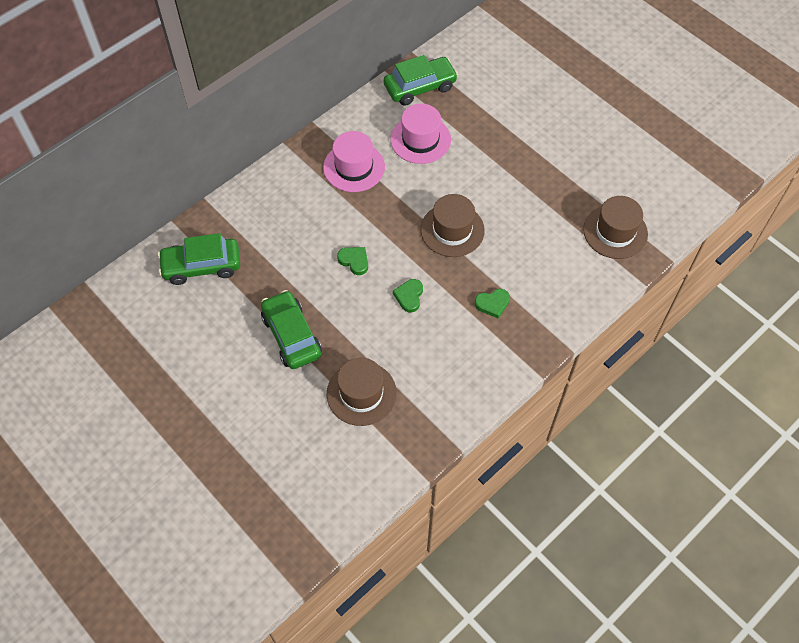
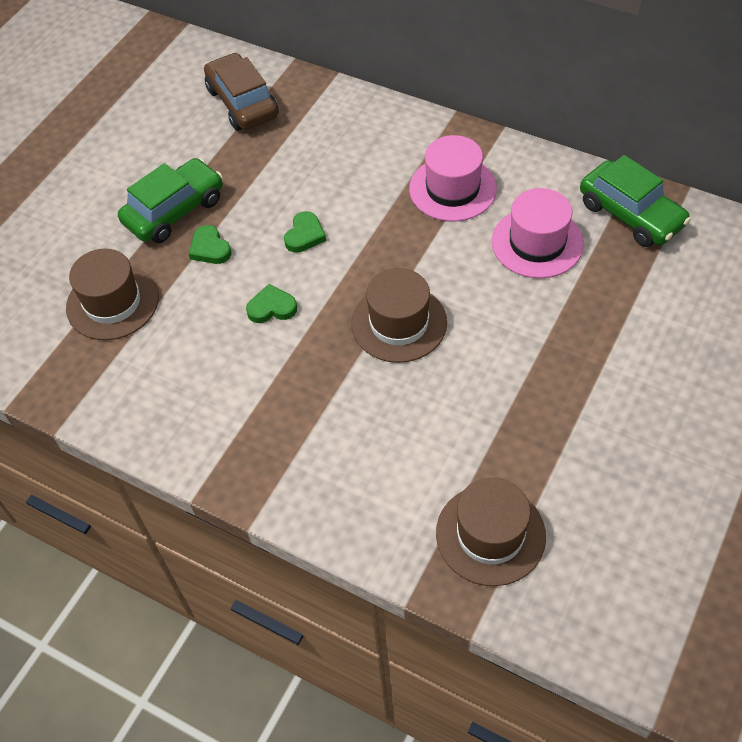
camera: 75 degrees right, 5 degrees down
green car [158,233,240,285] -> brown car [204,52,279,131]
green heart [475,289,510,318] -> green heart moved to [189,225,231,264]

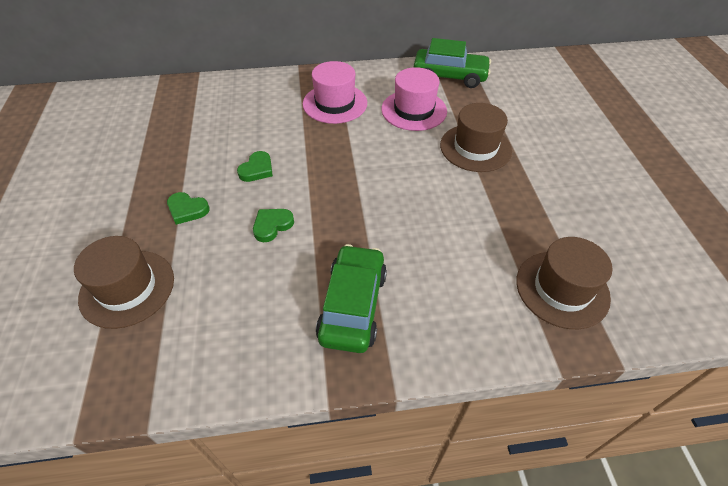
camera: 40 degrees left, 5 degrees down
green car [118,158,223,243] -> green car moved to [316,244,387,353]
brown car [204,52,279,131] -> none
green heart [284,211,326,253] -> green heart turned 45 degrees clockwise [237,151,273,182]
brown hat [351,268,447,363] -> brown hat moved to [440,103,512,172]

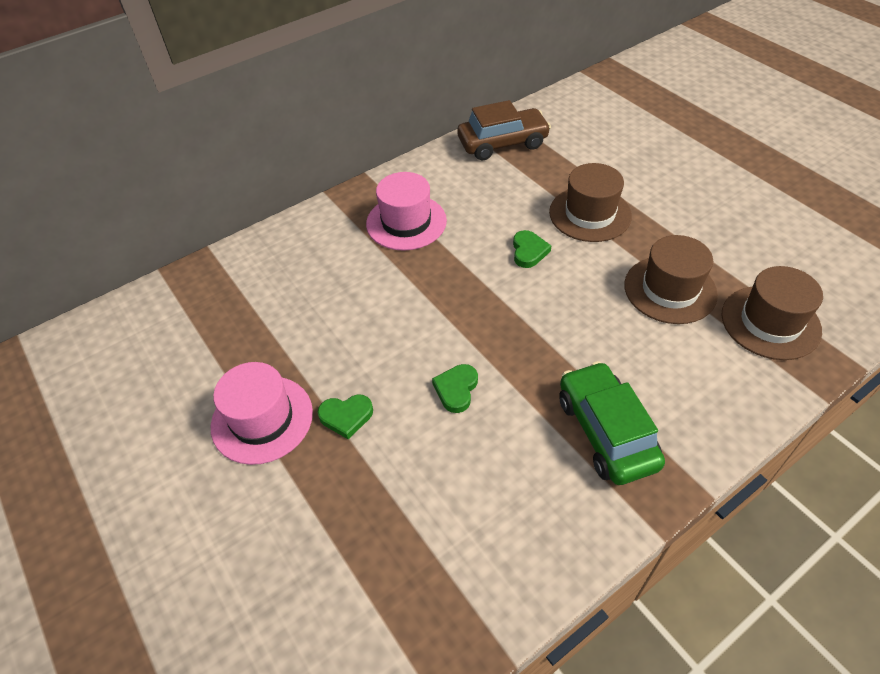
camera: 25 degrees left, 0 degrees up
brown hat [74,236,174,329] -> brown hat moved to [624,235,718,324]
green heart [237,151,273,182] -> green heart moved to [513,230,551,268]
pink hat [381,67,447,131] -> pink hat moved to [211,362,313,465]
green car [414,38,491,88] -> brown car [457,100,551,160]

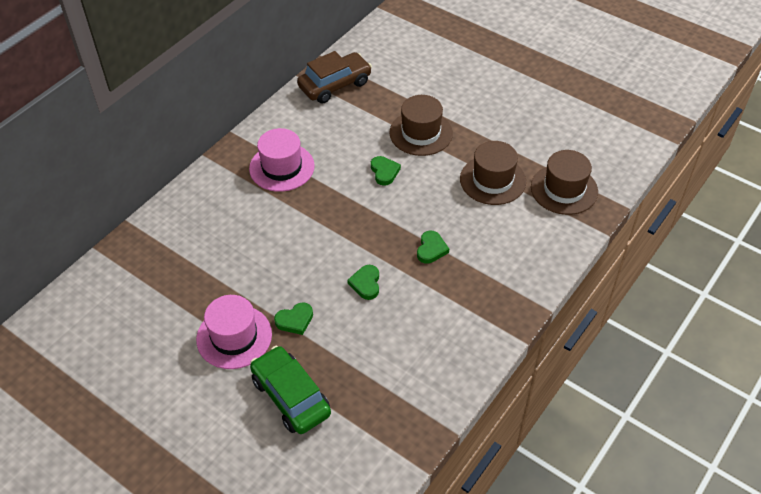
camera: 20 degrees left, 0 degrees up
green car [559,361,665,485] -> green car moved to [250,346,331,434]
none -> green heart [417,231,449,264]

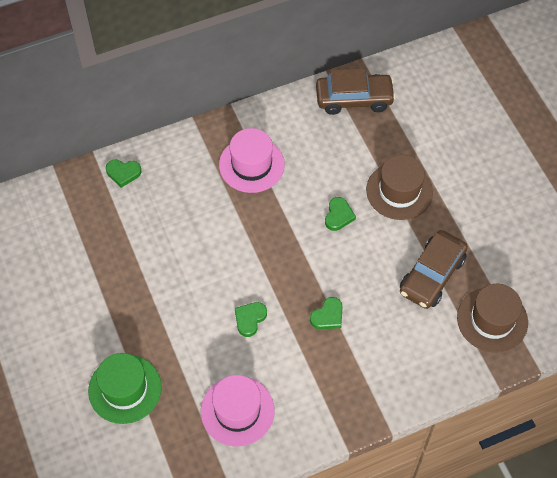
camera: 30 degrees right, 10 degrees up
pink hat [196,295,272,369] -> pink hat moved to [201,375,274,446]
green car [250,346,331,434] -> green hat [88,353,162,424]
green heart [274,302,313,335] -> green heart moved to [106,160,141,188]
brown hat [460,141,526,205] -> brown car [400,230,468,309]

